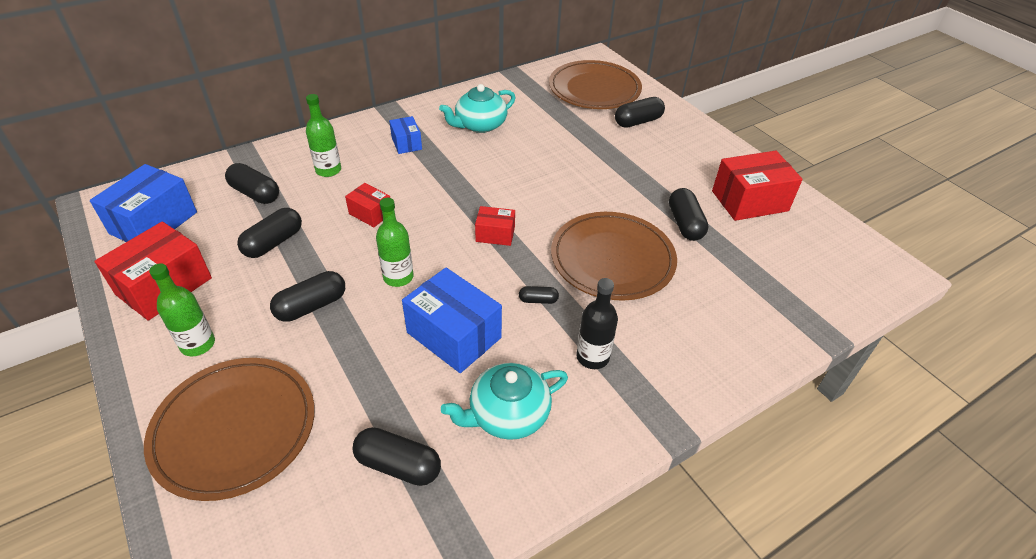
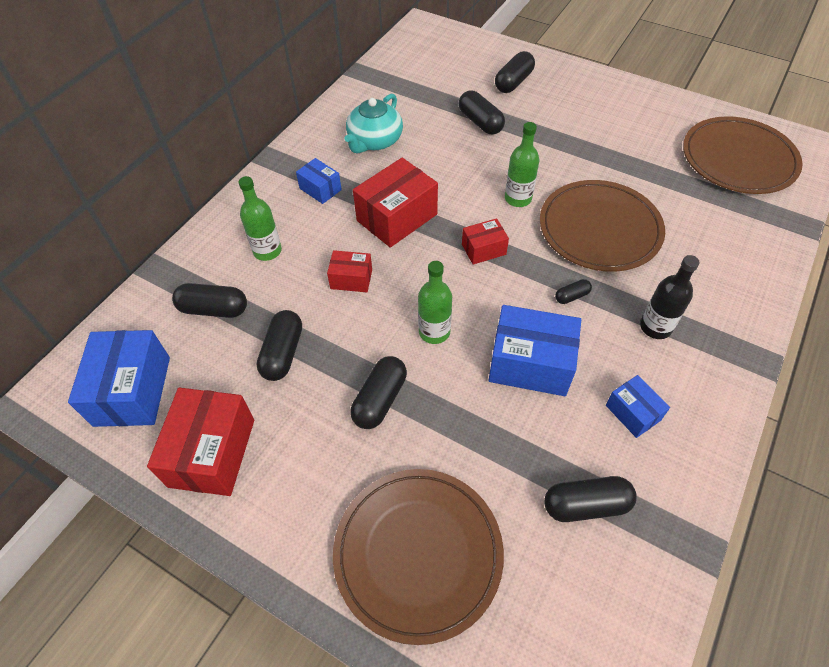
camera: 25 degrees left, 10 degrees up
green bottle [149,263,215,356] -> green bottle moved to [505,122,539,207]
turquoise teapot [441,363,568,440] -> blue box [606,375,670,438]
brown plate [549,60,642,109] -> brown plate moved to [683,116,803,194]
black capsule [669,188,708,241] -> black capsule moved to [459,90,505,135]
red box [712,151,803,221] -> red box moved to [353,158,438,248]

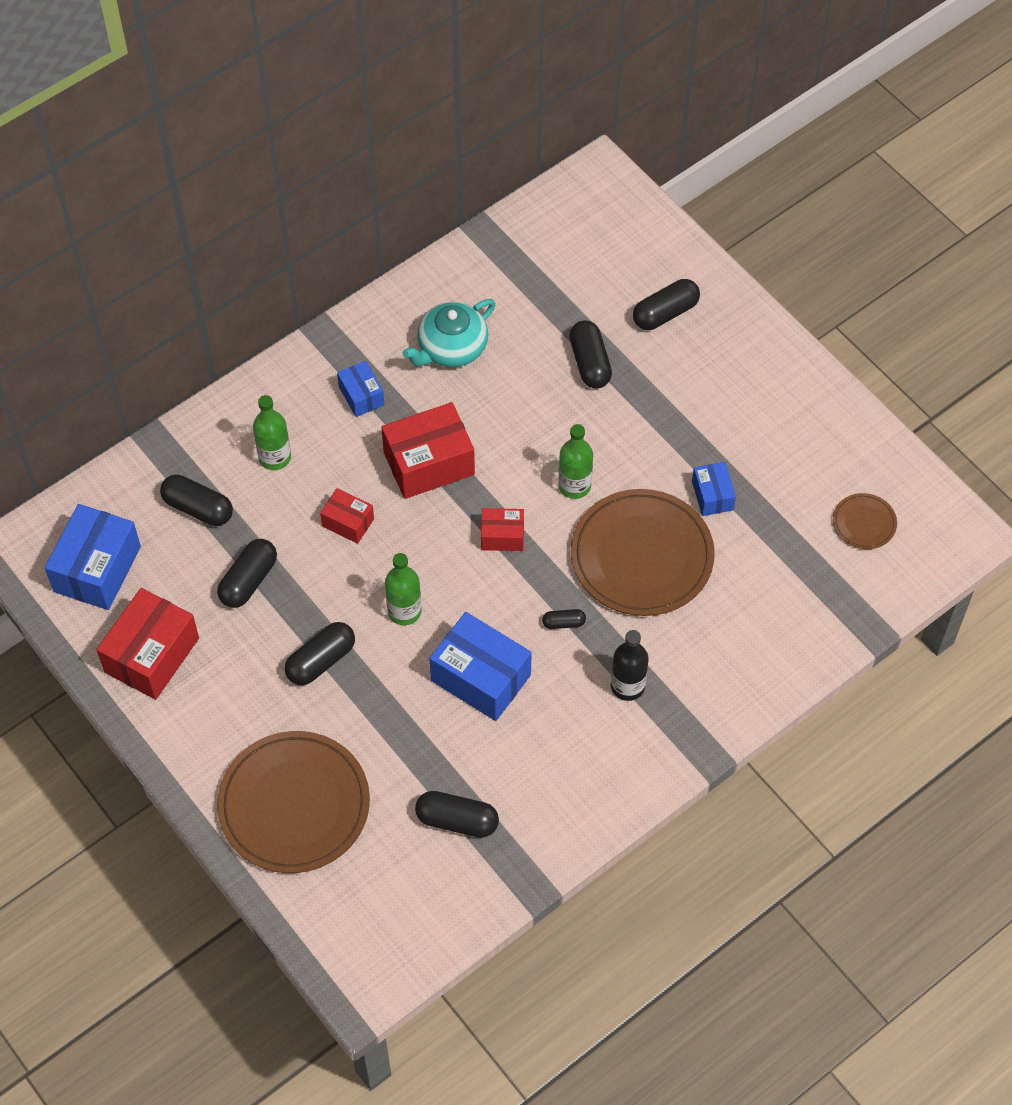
camera: 20 degrees right, 5 degrees up
blue box [606,375,670,438] -> blue box moved to [692,462,736,516]
brown plate [683,116,803,194] -> brown plate [833,493,897,549], size x0.45

